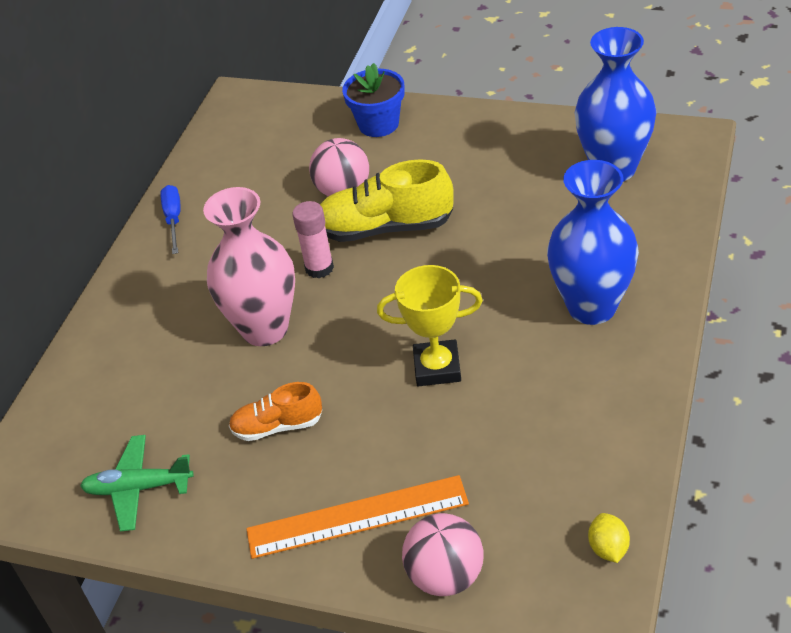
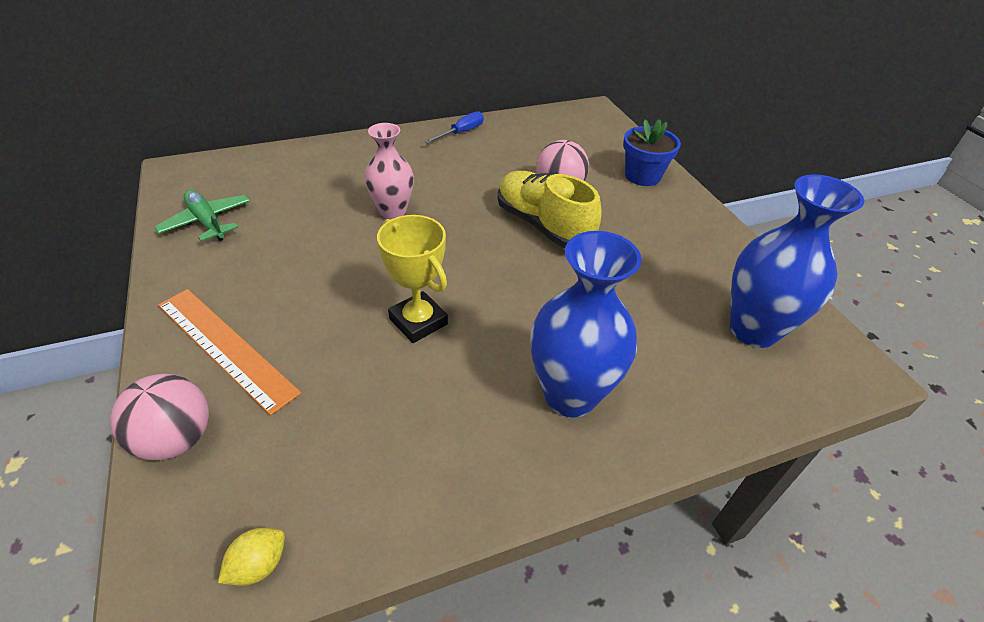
camera: 45 degrees right, 0 degrees up
pink vase [203,187,295,346] -> pink vase [365,123,414,220], size x0.66
orange shoe [229,382,322,441] -> none
pink glue stick [292,201,334,279] -> none

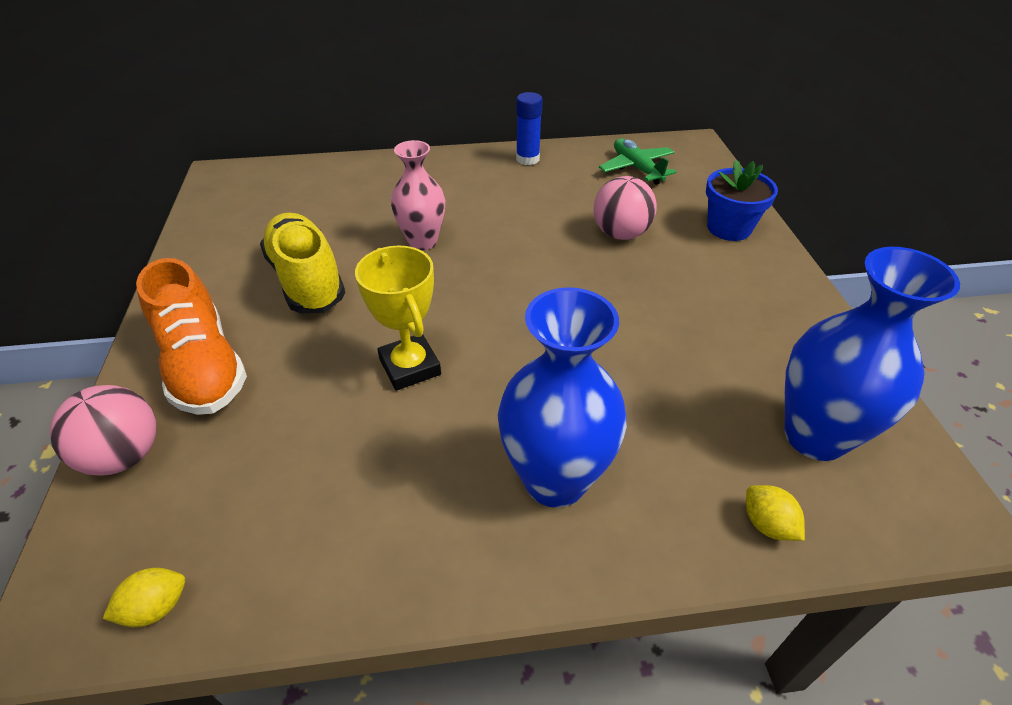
camera: 15 degrees right, 0 degrees up
green plane [154,190,250,241] -> green plane moved to [599,138,676,185]
orange ruler [158,289,302,416] -> orange shoe [136,258,247,415]
blue screwdriver [424,111,484,144] -> blue glue stick [516,92,543,165]
yellow shoe [498,171,602,248] -> yellow shoe moved to [260,213,345,313]
none -> yellow lemon [746,485,805,541]

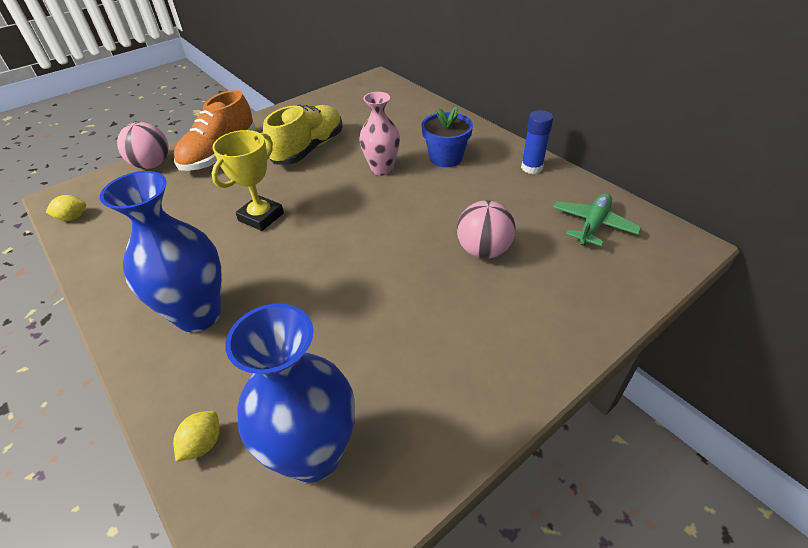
camera: 60 degrees right, 0 degrees up
yellow lemon [103,568,185,628] -> yellow lemon turned 45 degrees counterclockwise [46,195,86,221]
blue flower pot [706,160,778,241] -> blue flower pot moved to [421,106,473,167]

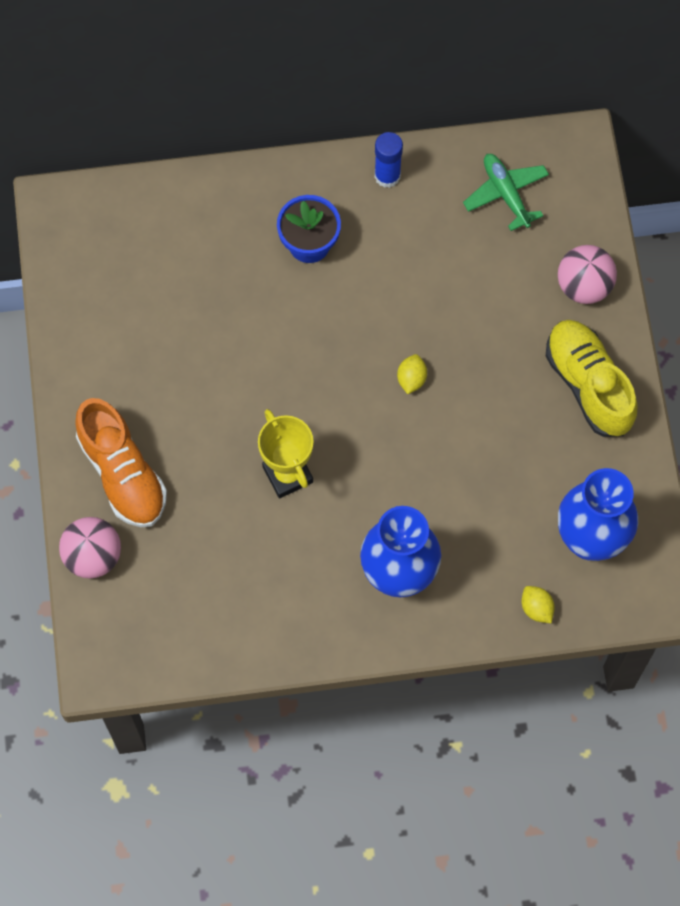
camera: 60 degrees left, 25 degrees up
yellow lemon [46,195,86,221] -> yellow lemon moved to [397,354,427,394]
yellow shoe [263,105,343,165] -> yellow shoe moved to [546,320,637,437]
pink vase [359,92,400,175] -> none
pink ball [457,200,516,259] -> pink ball moved to [558,245,617,304]

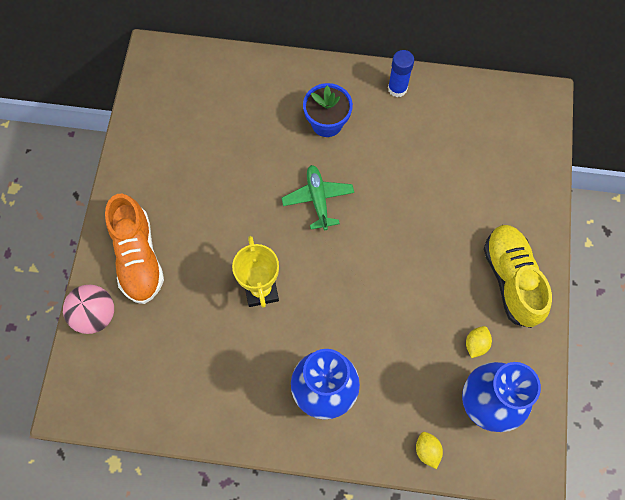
camera: 15 degrees right, 0 degrees up
yellow lemon [397,354,427,394] -> yellow lemon moved to [466,326,492,358]
green plane [463,154,549,231] -> green plane moved to [282,165,354,230]
pink ball [558,245,617,304] -> none

